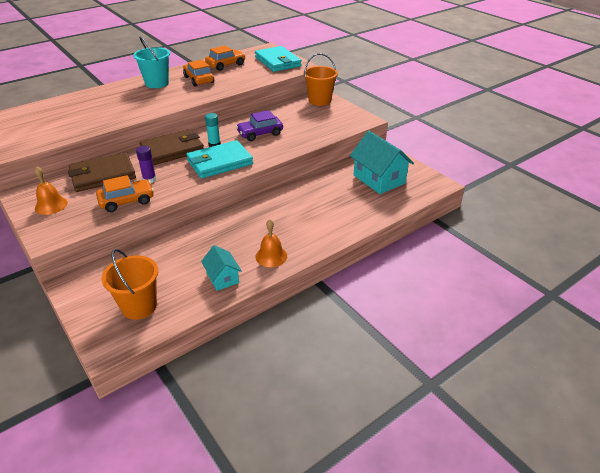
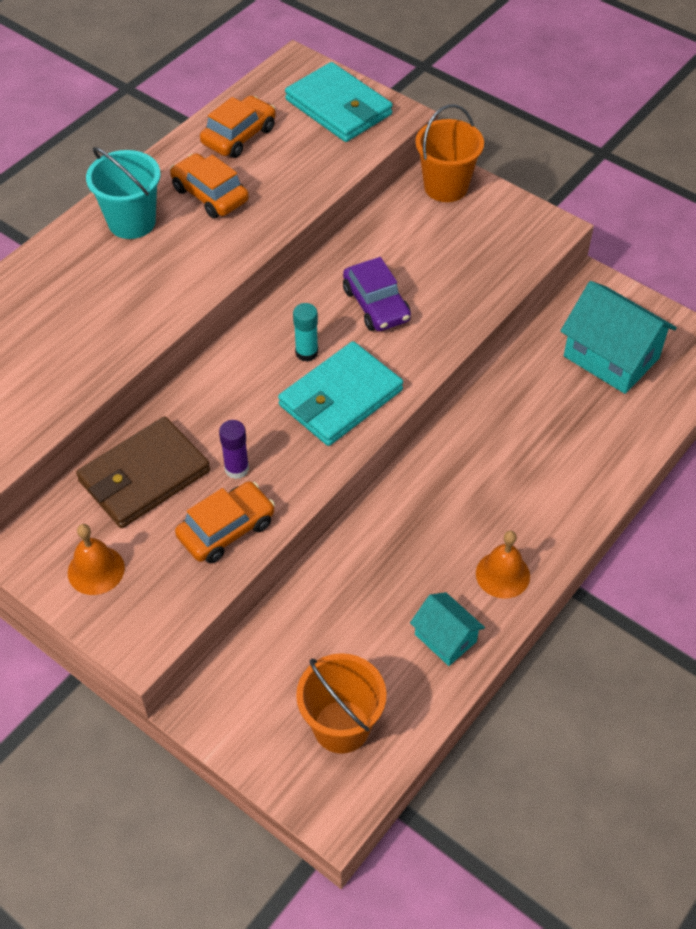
camera: 15 degrees left, 15 degrees up
brown wallet [139,129,204,165] -> none
purple car [236,110,283,141] -> purple car turned 75 degrees counterclockwise [343,257,411,331]

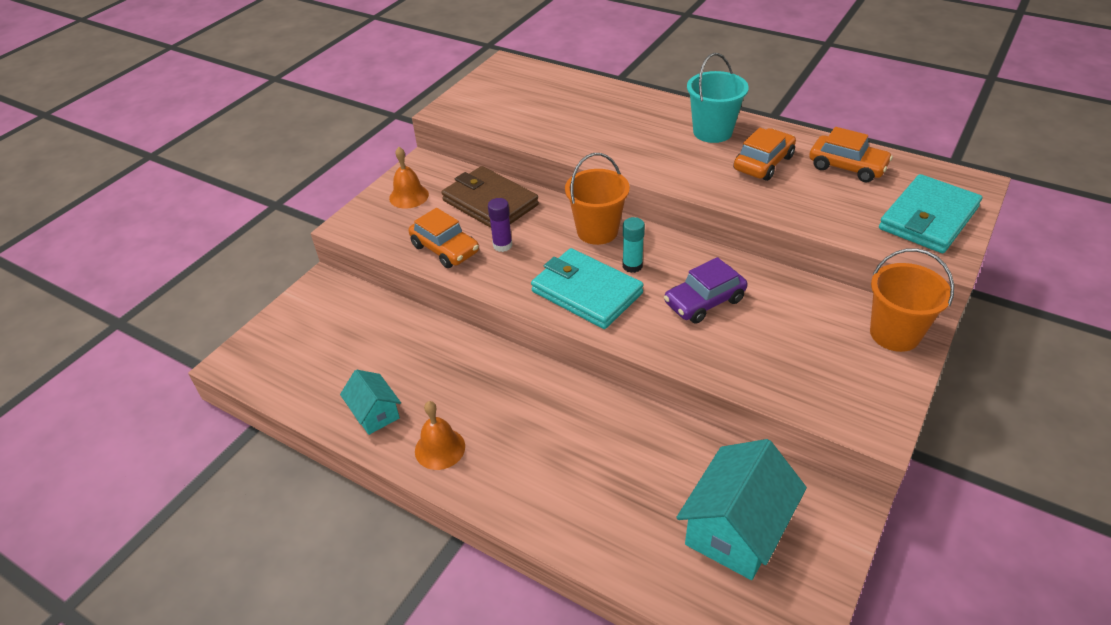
camera: 85 degrees right, 10 degrees down
orange bucket [296,653,387,754] -> orange bucket moved to [565,153,630,245]
turquoise house [410,592,485,666] -> turquoise house turned 75 degrees counterclockwise [340,370,401,435]

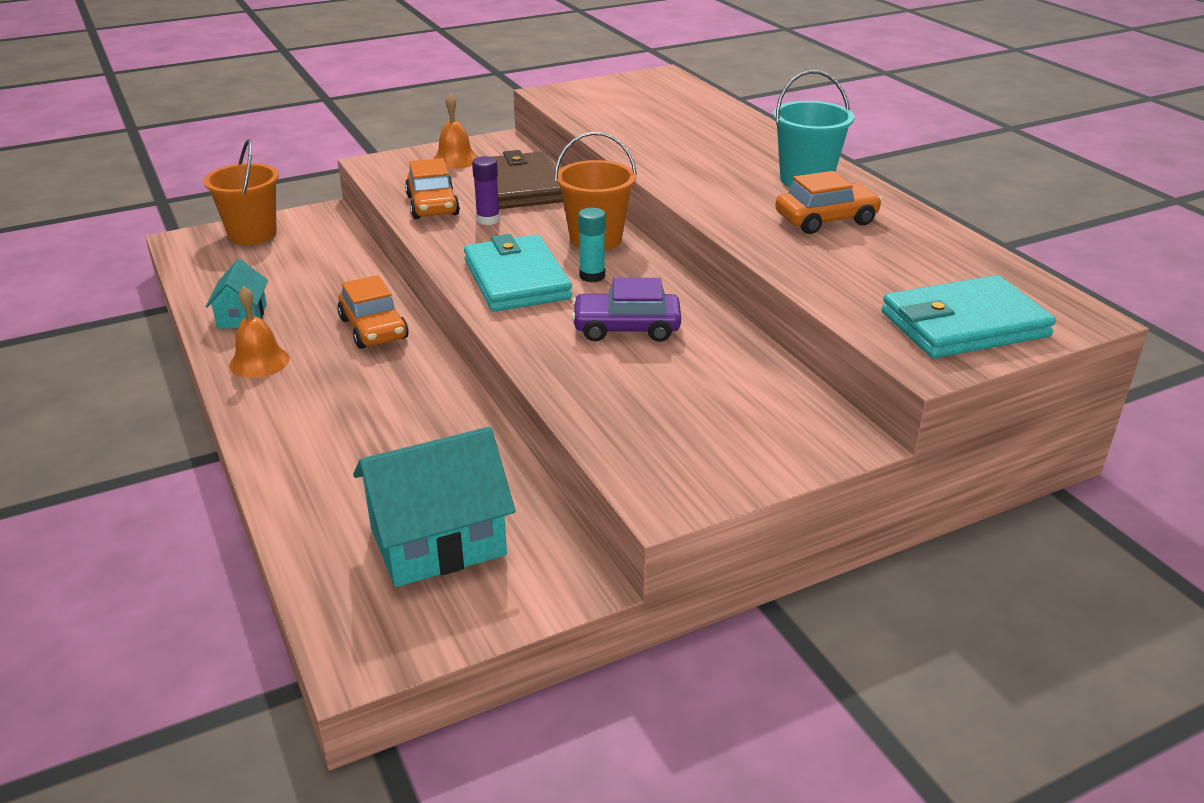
camera: 30 degrees right, 10 degrees down
orange car [809,127,893,182] -> orange car moved to [337,275,409,349]
orange bucket [870,248,954,352] -> orange bucket moved to [204,139,279,245]

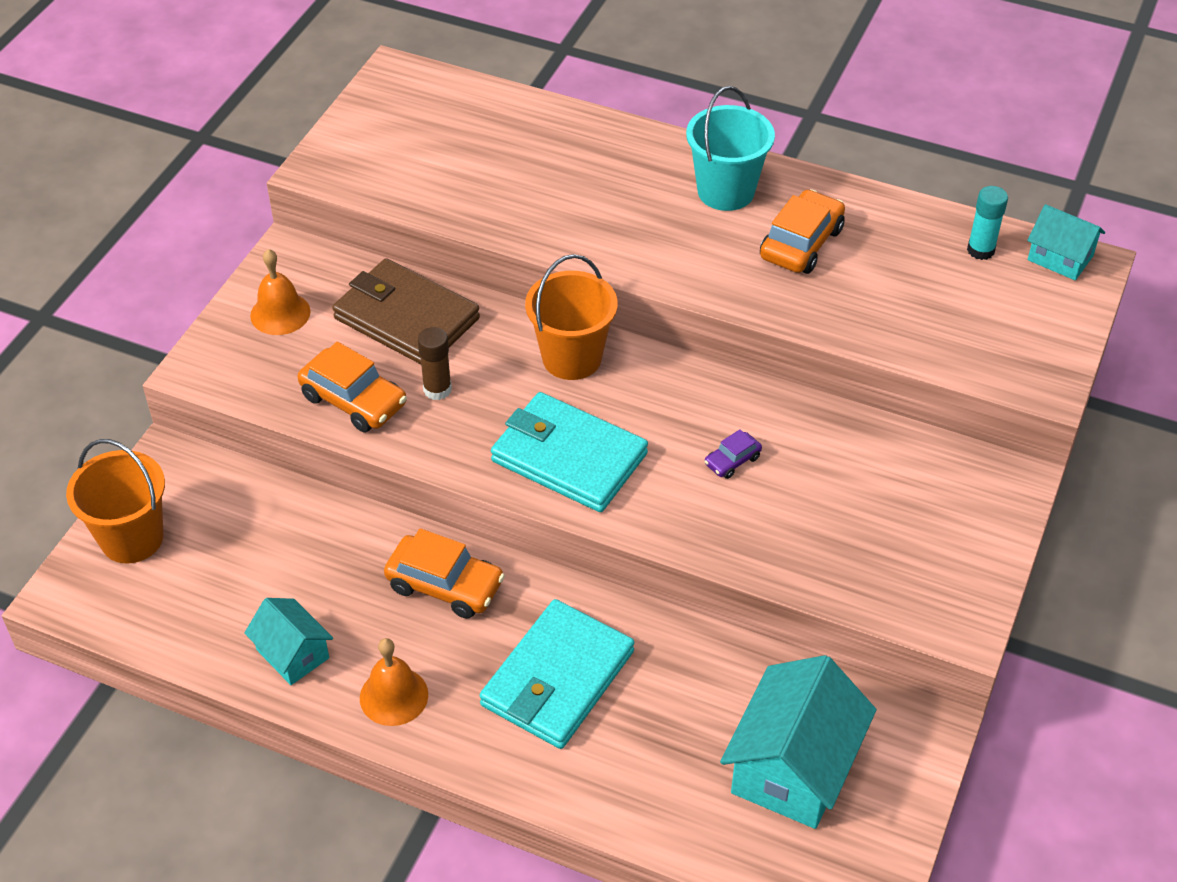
camera: 40 degrees left, 15 degrees up
purple glue stick [472,156,500,225] -> brown glue stick [418,327,452,400]
purple car [571,278,681,342] -> purple car [704,429,762,479], size x0.52
turquoise glue stick [578,208,606,282] -> turquoise glue stick moved to [967,186,1008,260]
turquoise wallet [882,275,1056,358] -> turquoise wallet moved to [480,599,634,749]
none -> turquoise house [1027,204,1105,280]

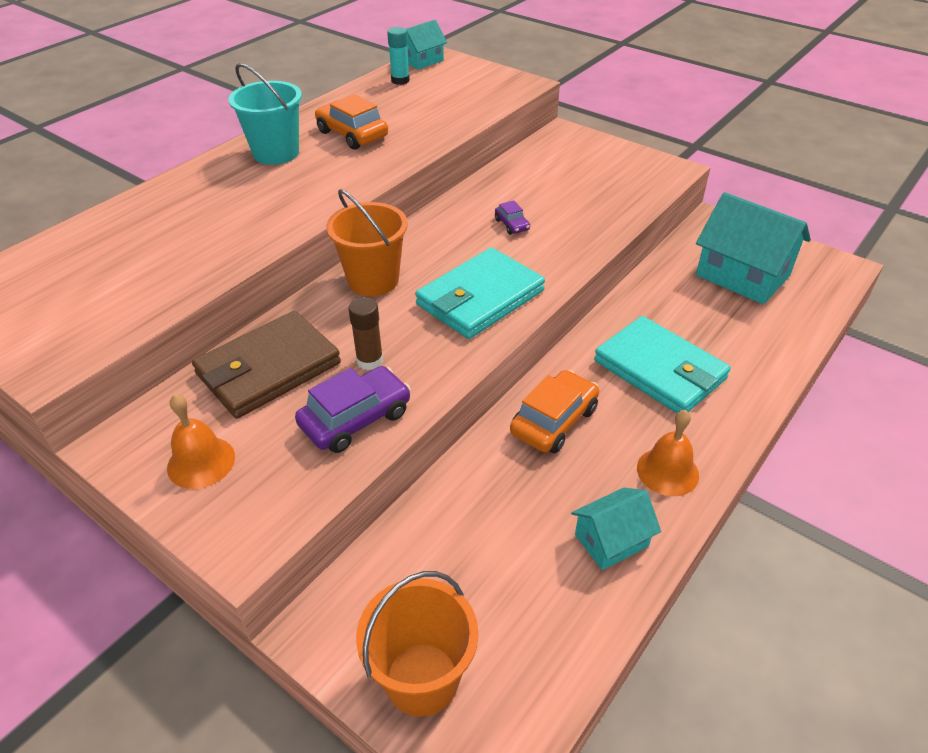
camera: 75 degrees left, 5 degrees down
orange car [298,342,407,432] -> purple car [295,366,411,453]

